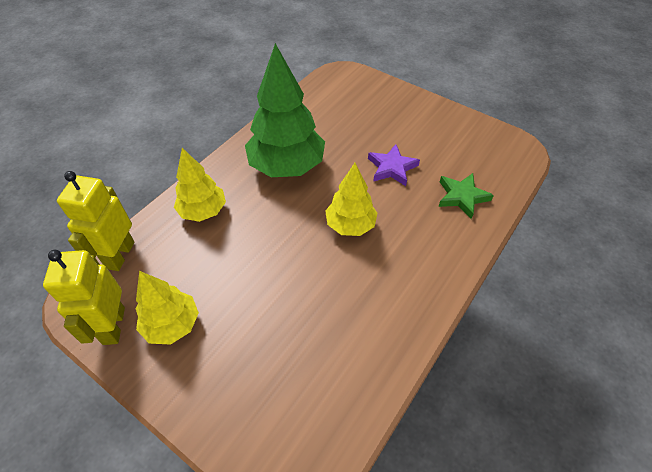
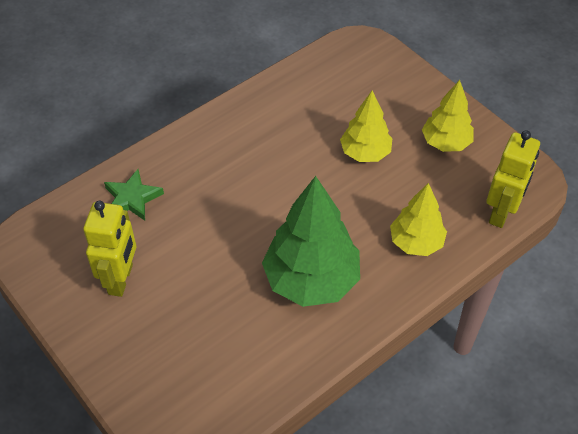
camera: 165 degrees left, 0 degrees up
yellow robot [43,250,125,345] -> yellow robot moved to [83,201,136,297]
yellow tree [325,163,378,236] -> yellow tree moved to [340,91,393,162]
purple star [368,144,420,186] -> none

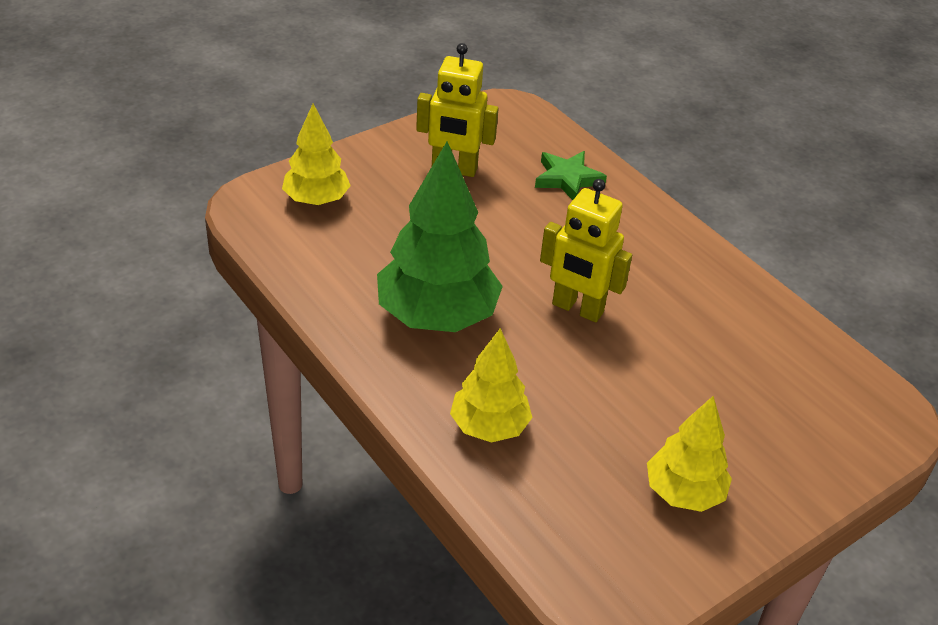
camera: 90 degrees right, 10 degrees down
yellow tree [340,91,393,162] -> yellow tree moved to [282,104,351,205]
yellow robot [486,130,540,228] -> yellow robot moved to [540,179,632,322]

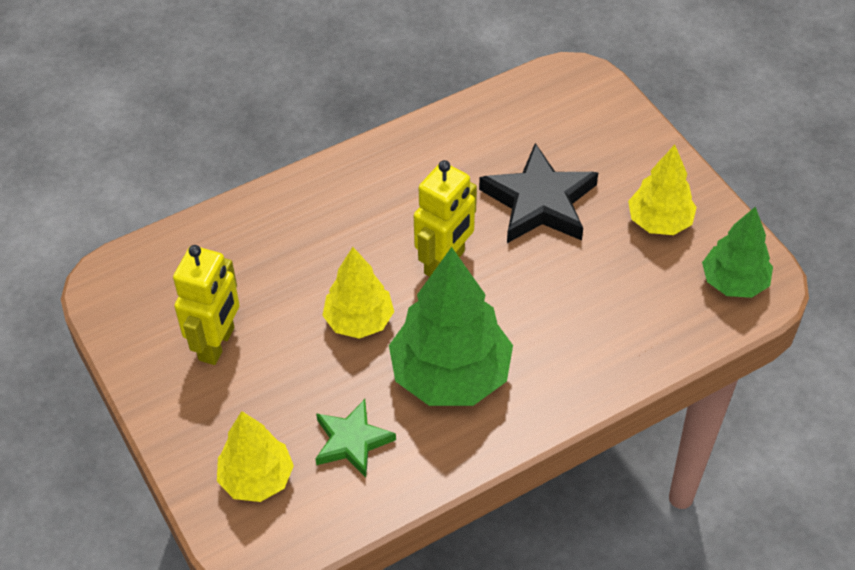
camera: 80 degrees left, 10 degrees up
yellow tree [450,328,532,443] -> yellow tree moved to [322,247,394,339]
green star [535,151,607,200] -> green star moved to [315,399,396,478]
none -> black star [479,143,598,243]
none -> green tree [702,206,773,298]

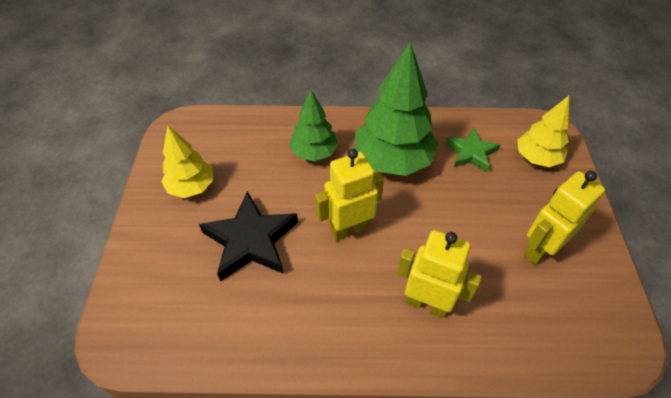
camera: 150 degrees left, 0 degrees up
yellow tree [322,247,394,339] -> none
green tree [702,206,773,298] -> green tree moved to [289,90,338,161]
none -> yellow robot [397,230,482,318]

